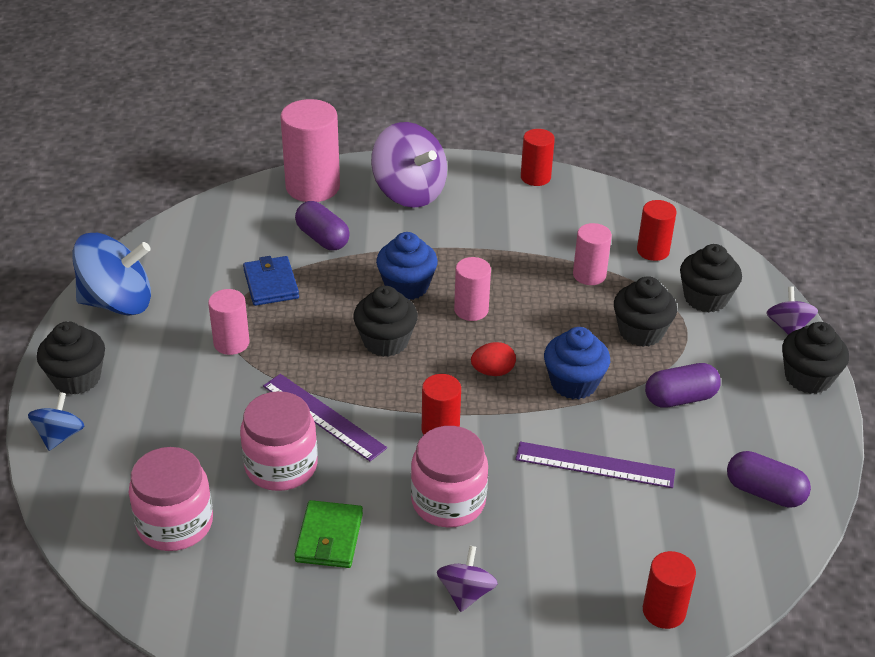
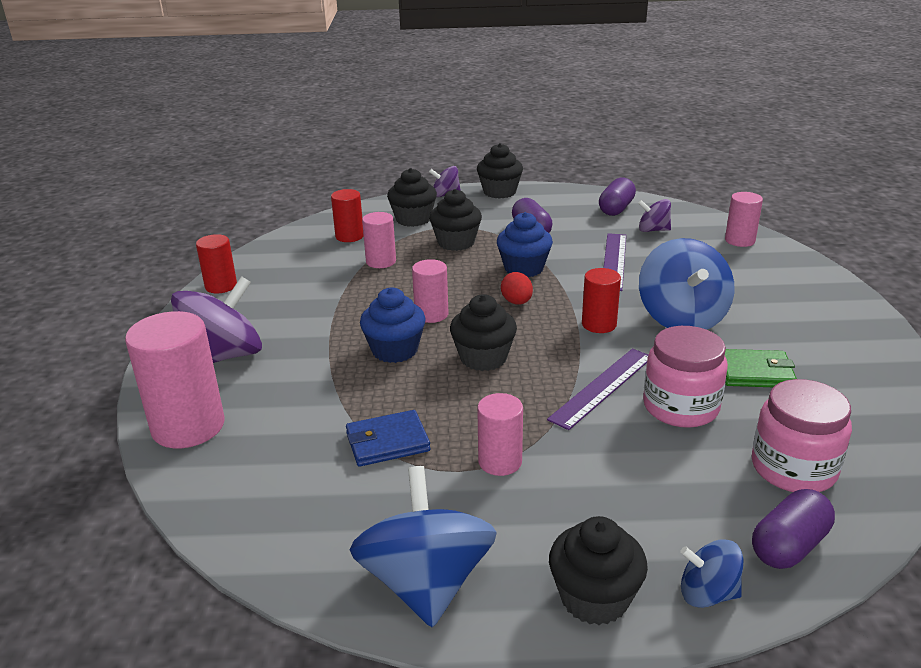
camera: 90 degrees left, 10 degrees down
purple capsule [295,201,350,250] -> purple capsule moved to [752,489,835,569]
pink jar [411,426,488,527] -> blue spinning top [639,238,734,330]
purple spinning top [437,546,498,612] -> purple spinning top moved to [638,199,671,232]
red cylinder [643,551,696,629] -> pink cylinder [725,192,763,247]

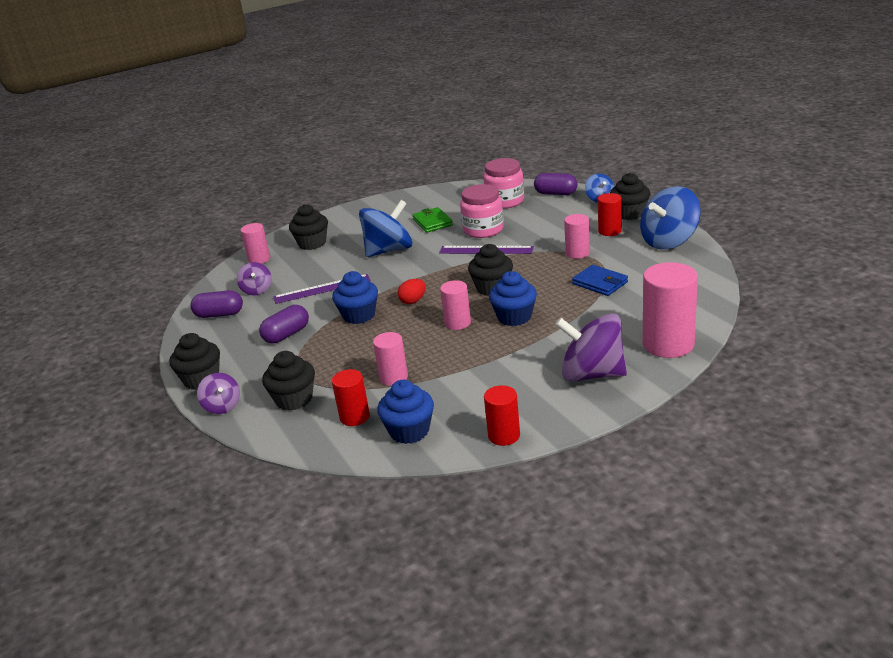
camera: 115 degrees left, 0 degrees up
black cupcake [429,189,482,251] -> black cupcake moved to [289,204,328,250]
red cylinder [582,268,621,333] -> red cylinder moved to [598,193,622,236]
none -> blue cupcake [377,380,434,444]

